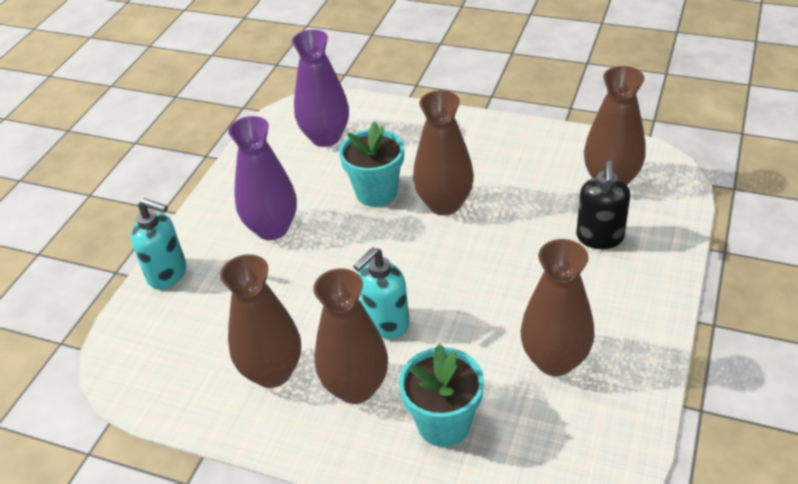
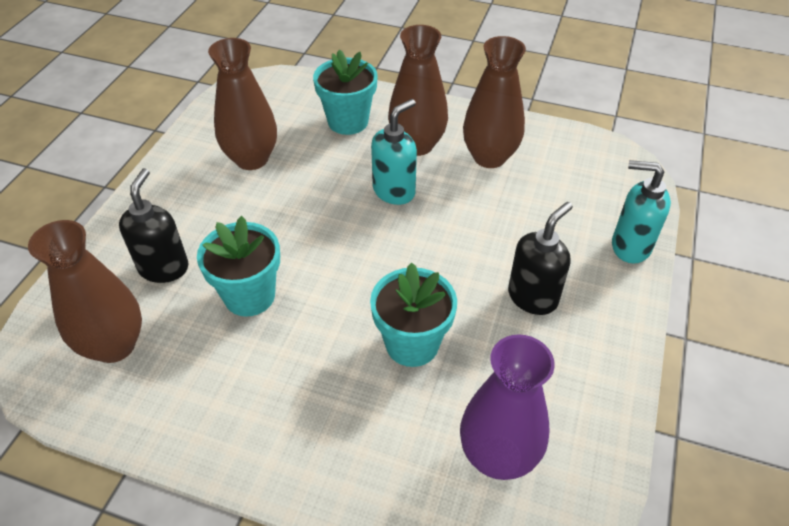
camera: 175 degrees right, 5 degrees up
purple vase [228,116,297,240] -> black soap dispenser [508,202,573,315]
brown vase [413,90,474,215] -> none
none -> turquoise flower pot [197,216,280,317]

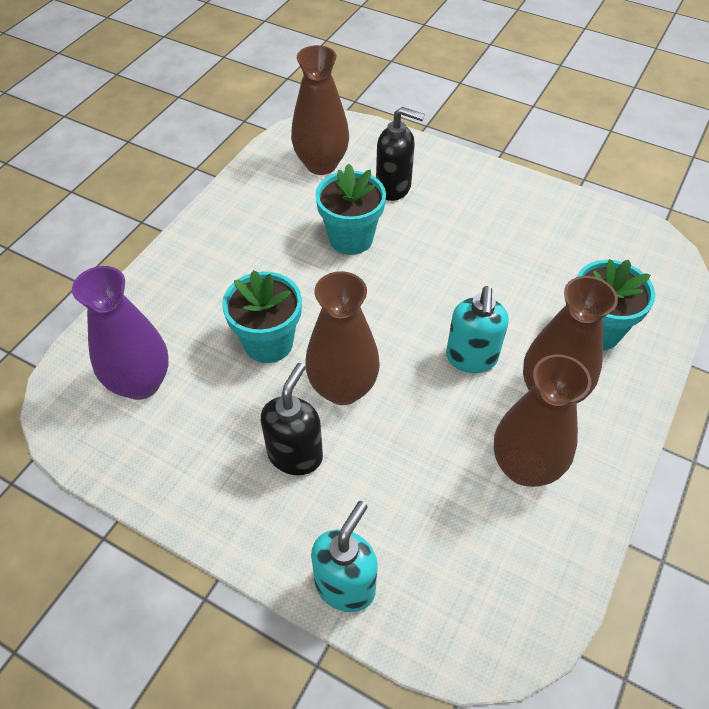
camera: 100 degrees right, 5 degrees up
brown vase [208,38,277,170] -> brown vase moved to [305,271,380,405]
turquoise soap dispenser [371,99,417,205] -> turquoise soap dispenser turned 45 degrees clockwise [446,286,509,373]
black soap dispenser [508,202,573,315] -> black soap dispenser turned 120 degrees counterclockwise [261,363,323,475]

